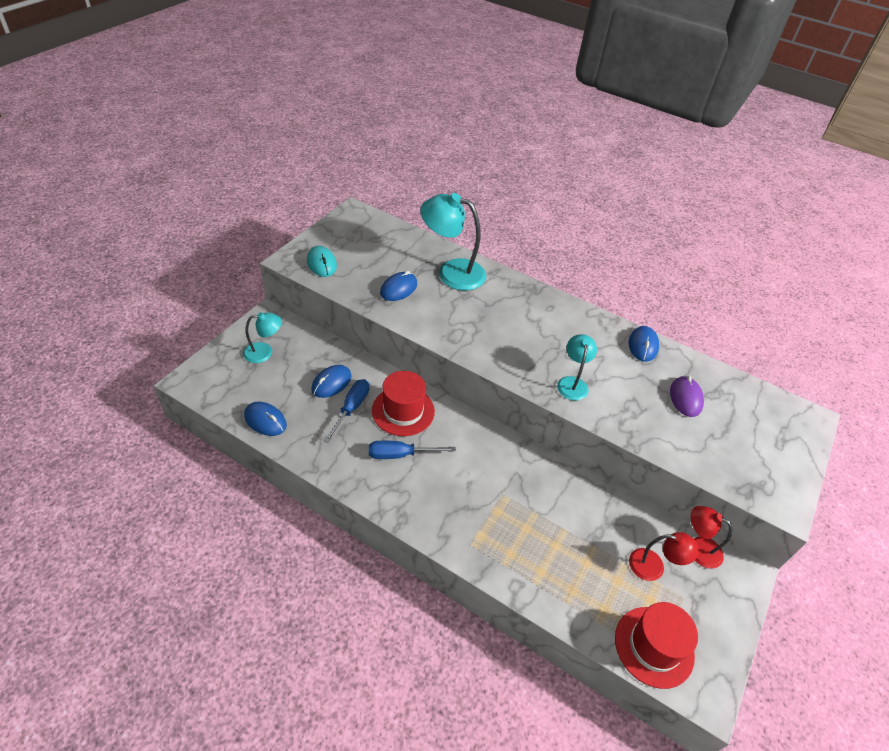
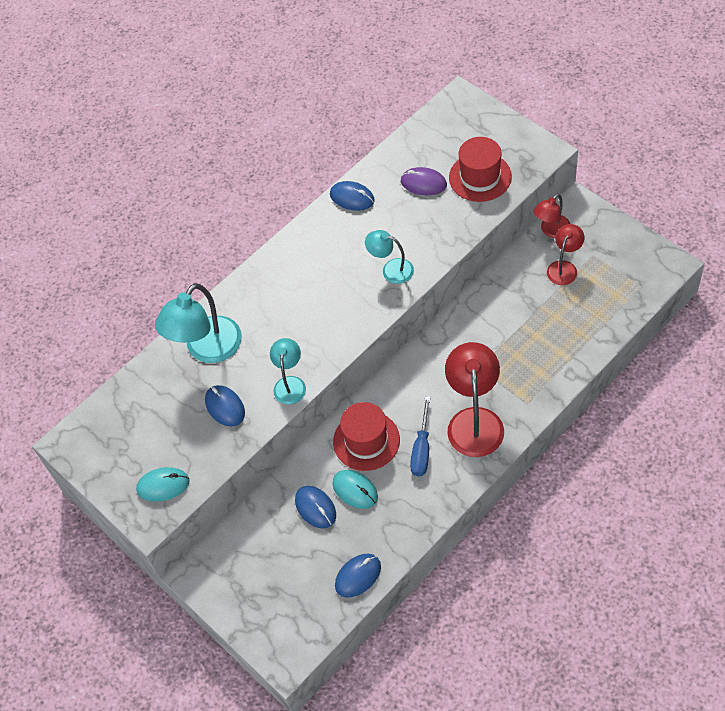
camera: 65 degrees left, 10 degrees up
turquoise lamp [243,312,282,363] -> turquoise lamp moved to [270,338,306,405]
blue screwdriver [323,379,369,443] -> turquoise mouse [332,470,378,509]
red hat [615,602,698,689] -> red hat moved to [449,137,512,202]
none -> red lamp [445,342,504,457]

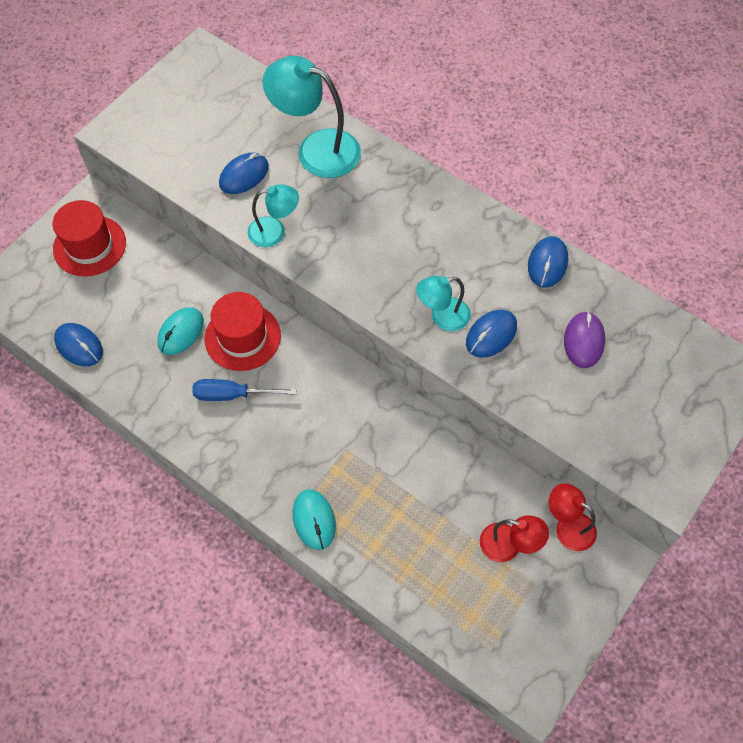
camera: 75 degrees right, 5 degrees up
turquoise mouse [136,467,190,502] -> turquoise mouse moved to [293,489,336,550]
blue mouse [295,486,336,529] -> blue mouse moved to [466,309,517,358]
turquoise lamp [365,230,414,284] -> turquoise lamp turned 120 degrees counterclockwise [416,276,471,331]
red lamp [445,342,504,457] -> none
red hat [449,137,512,202] -> red hat moved to [53,200,126,277]

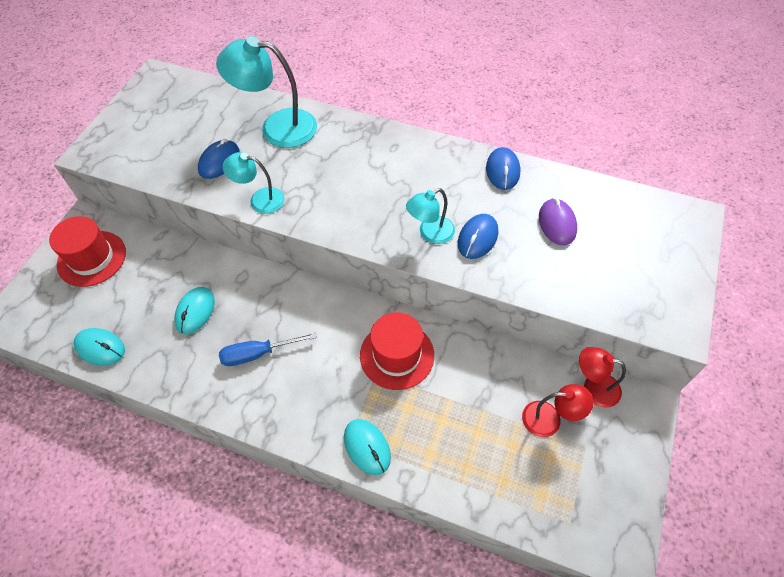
camera: 15 degrees left, 5 degrees down
blue mouse [54,323,103,366] -> turquoise mouse [74,328,125,366]
red hat [205,292,281,371] -> red hat moved to [360,312,434,390]
turquoise lamp [248,184,299,247] -> turquoise lamp turned 150 degrees counterclockwise [223,152,285,214]

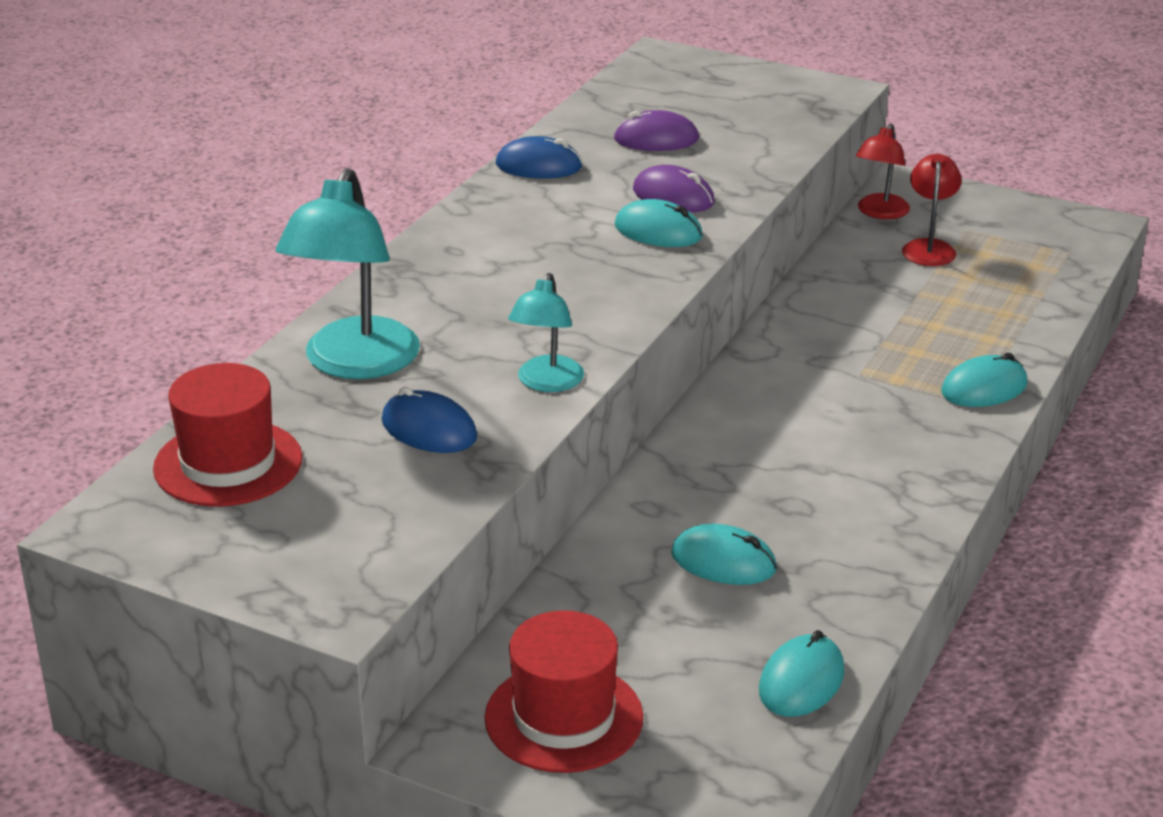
camera: 85 degrees left, 25 degrees down
blue screwdriver [219,332,317,366] -> none
red hat [360,312,434,390] -> red hat moved to [153,363,302,507]
turquoise lamp [406,188,455,244] -> turquoise mouse [615,199,703,247]
blue mouse [458,214,498,259] -> purple mouse [633,165,715,212]

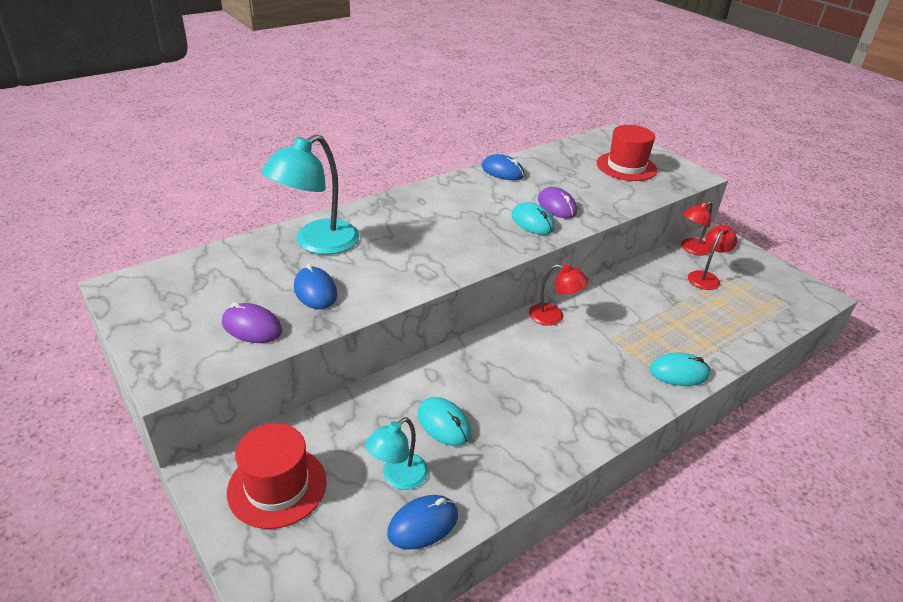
camera: 25 degrees right, 5 degrees up
red hat [153,363,302,507] -> red hat moved to [597,125,657,181]
turquoise lamp [508,273,584,392] -> turquoise lamp moved to [365,417,429,490]
purple mouse [614,110,699,151] -> purple mouse moved to [222,302,282,343]
turquoise mouse [759,630,844,717] -> blue mouse [387,495,458,550]
none -> red lamp [529,264,588,326]

